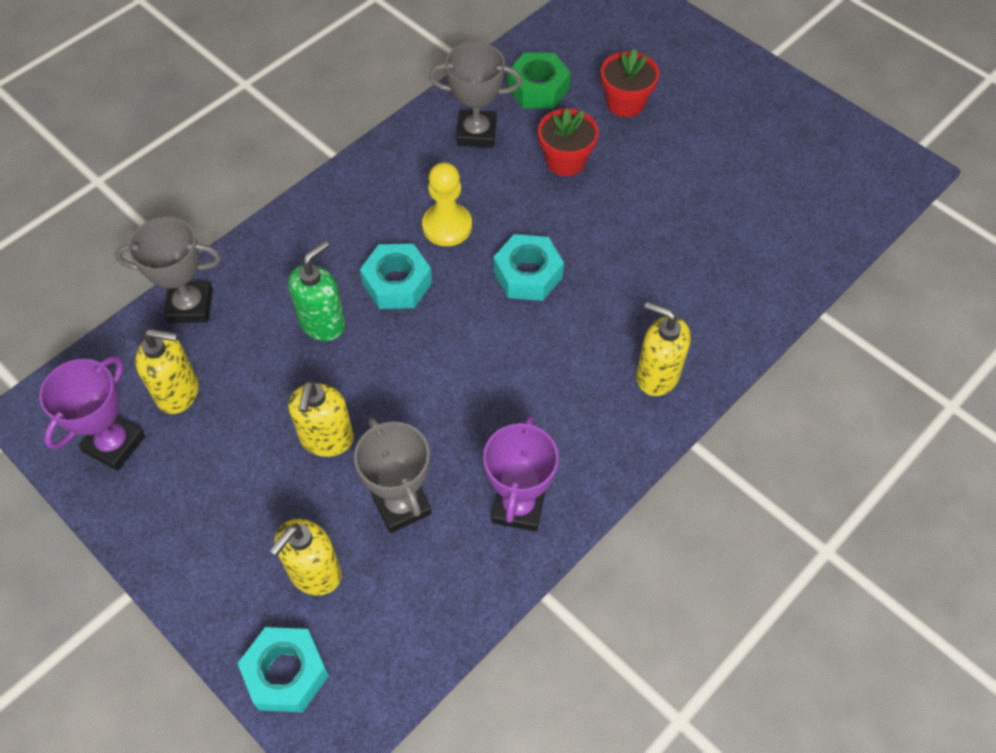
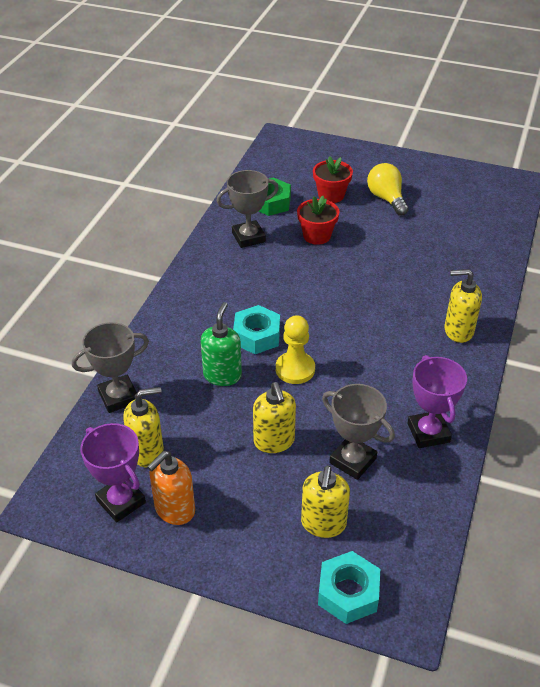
camera: 25 degrees left, 15 degrees down
purple trophy [39,356,145,471] -> purple trophy turned 45 degrees counterclockwise [80,423,146,522]
yellow pawn [422,162,472,246] -> yellow pawn moved to [276,316,315,384]
turquoise nut [493,234,564,301] -> none
none -> orange soap dispenser [147,451,195,525]
none -> yellow light bulb [367,163,409,216]

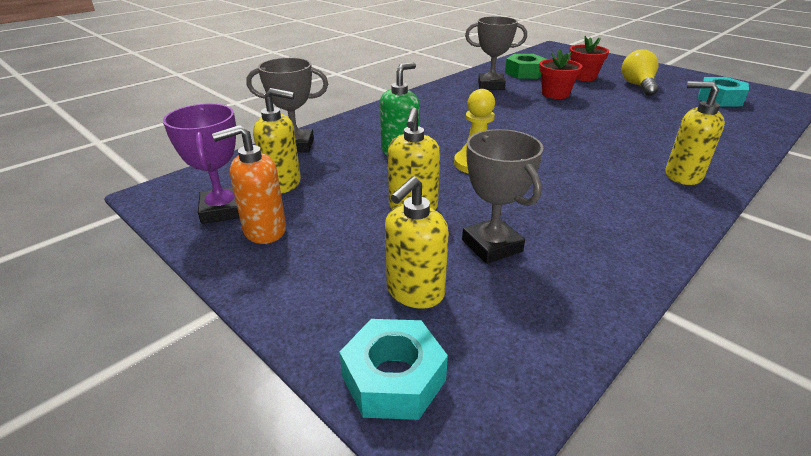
camera: 25 degrees right, 10 degrees down
turquoise nut [233,305,280,354] -> turquoise nut moved to [698,77,749,107]
purple trophy [408,355,467,448] -> none

